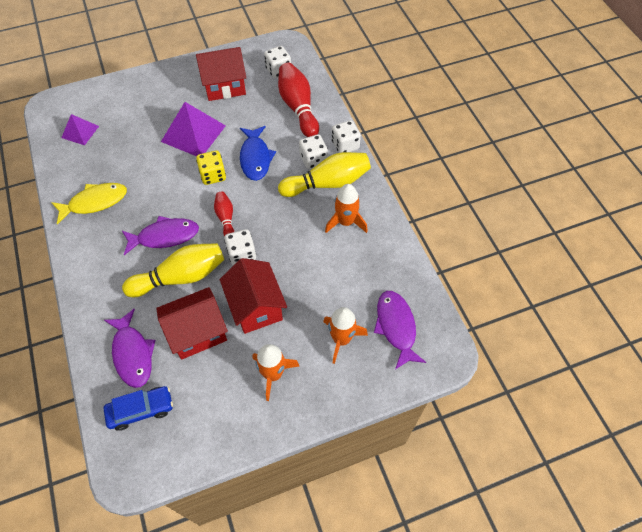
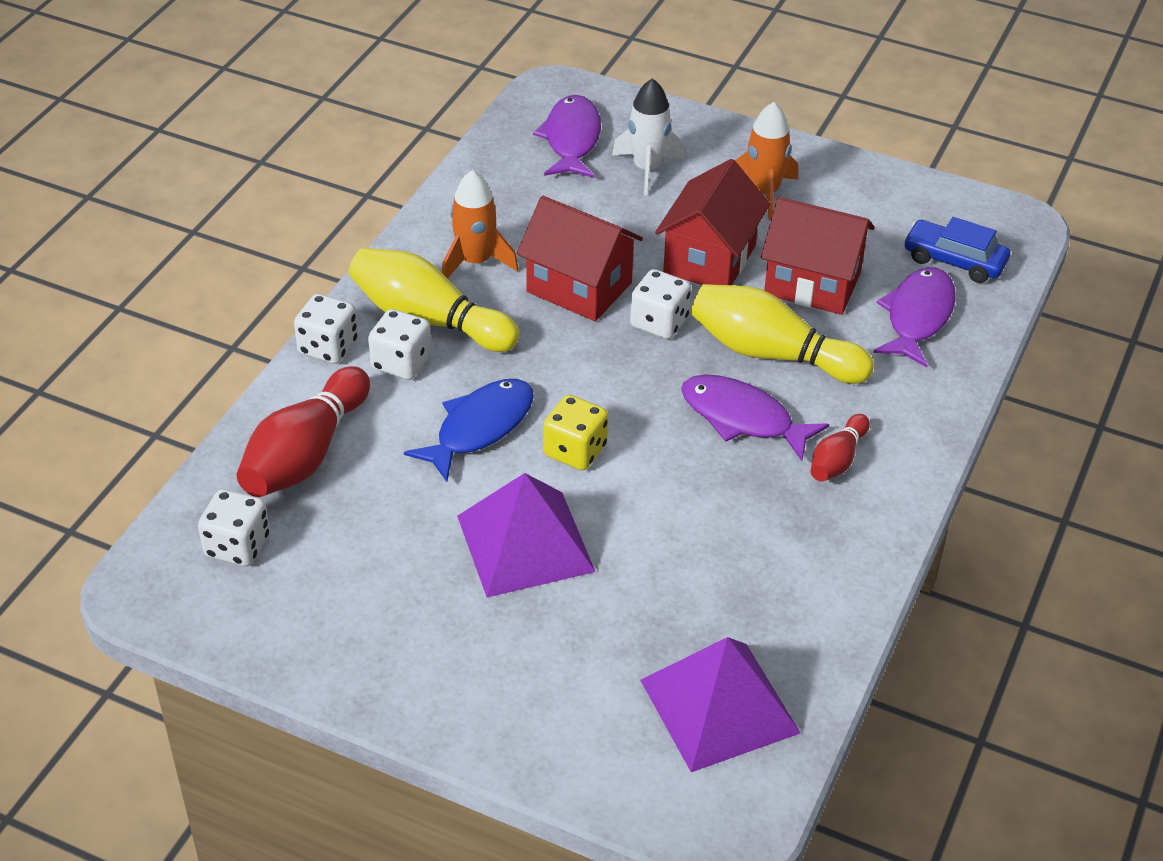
camera: 135 degrees left, 15 degrees down
yellow fish [51,183,127,225] -> none
purple pyramid [61,114,99,145] -> purple pyramid [640,637,801,772], size x1.74
red house [196,47,246,101] -> red house moved to [517,196,643,321]
red bowling pin [214,192,234,237] -> red bowling pin moved to [811,414,870,481]
orange rocket [323,307,368,364] -> white rocket [612,78,686,196]
purple fish [374,291,426,370] -> purple fish turned 150 degrees clockwise [533,95,601,178]

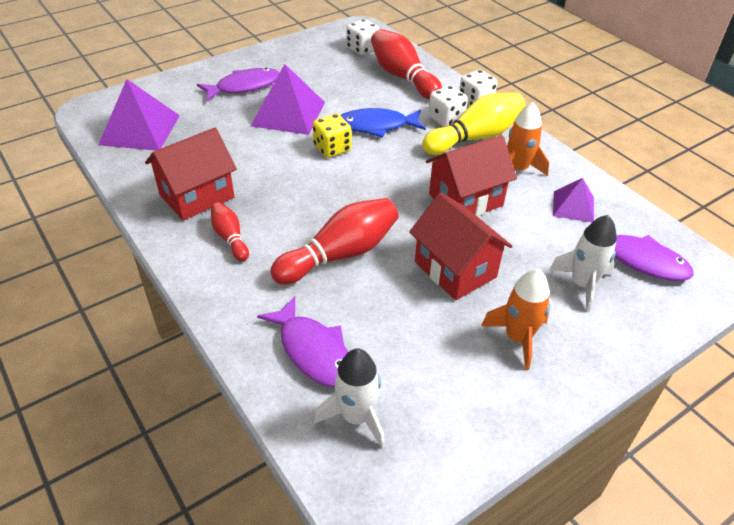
camera: 120 degrees right, 0 degrees up
blue fish [404,379,534,482] -> blue fish turned 105 degrees clockwise [340,108,426,138]
white dice [630,269,691,339] -> none
purple fish [681,374,829,461] -> purple fish moved to [197,68,279,101]
yellow bowling pin [691,284,874,384] -> red bowling pin [270,198,399,285]
red house [761,197,875,315] -> red house moved to [145,128,237,221]
blue car [904,217,1010,283] -> white rocket [314,348,385,449]
none -> purple pyramid [553,178,594,222]

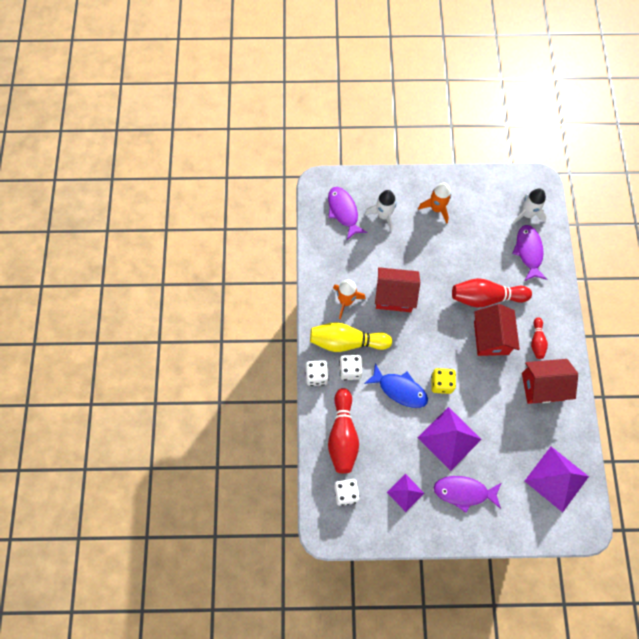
camera: 145 degrees left, 25 degrees up
red house [409,193,512,300] -> red house moved to [474,304,520,356]
purple pyramid [553,178,594,222] -> purple pyramid moved to [387,474,425,512]

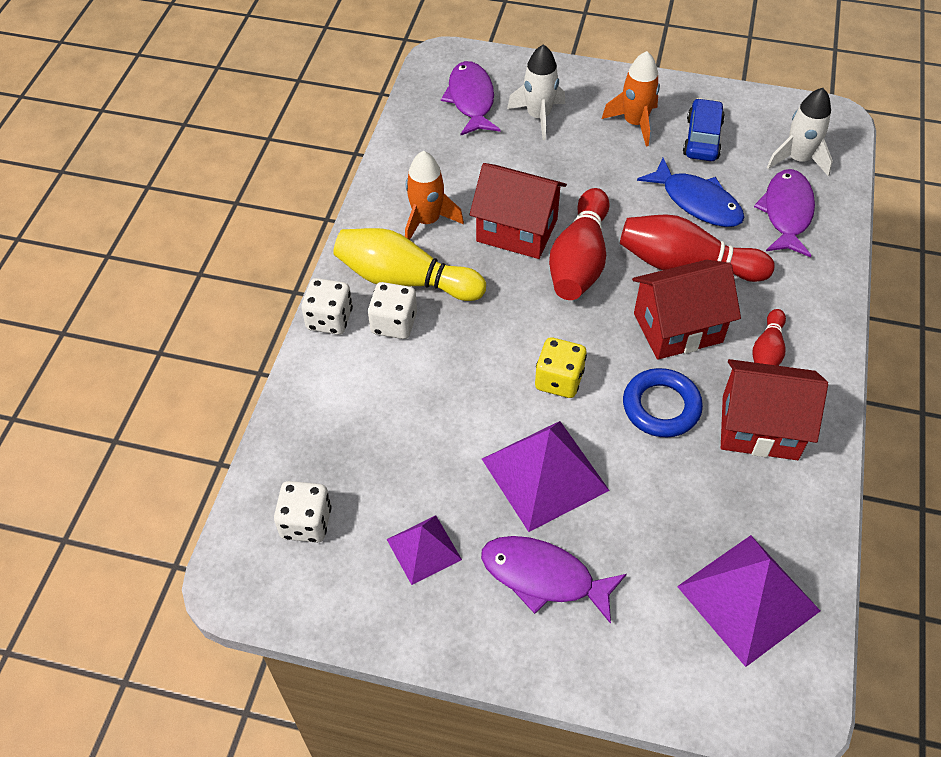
camera: 15 degrees right, 15 degrees down
red bowling pin [328,388,359,473] -> red bowling pin moved to [549,188,610,300]
blue fish [364,363,428,408] -> blue fish moved to [637,158,745,227]
red house [474,304,520,356] -> red house turned 60 degrees clockwise [632,260,741,360]
none -> blue ring [623,368,703,437]
none -> blue car [683,98,725,161]

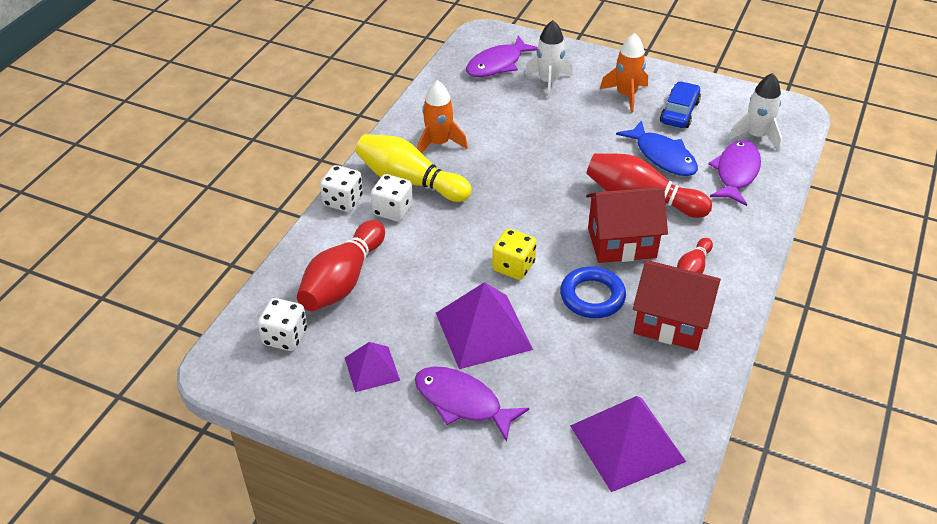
camera: 10 degrees right, 10 degrees down
purple fish [441,61,501,136] -> purple fish turned 135 degrees counterclockwise [466,36,538,77]
red house [469,163,567,259] -> none
red bowling pin [549,188,610,300] -> red bowling pin moved to [297,220,385,311]

